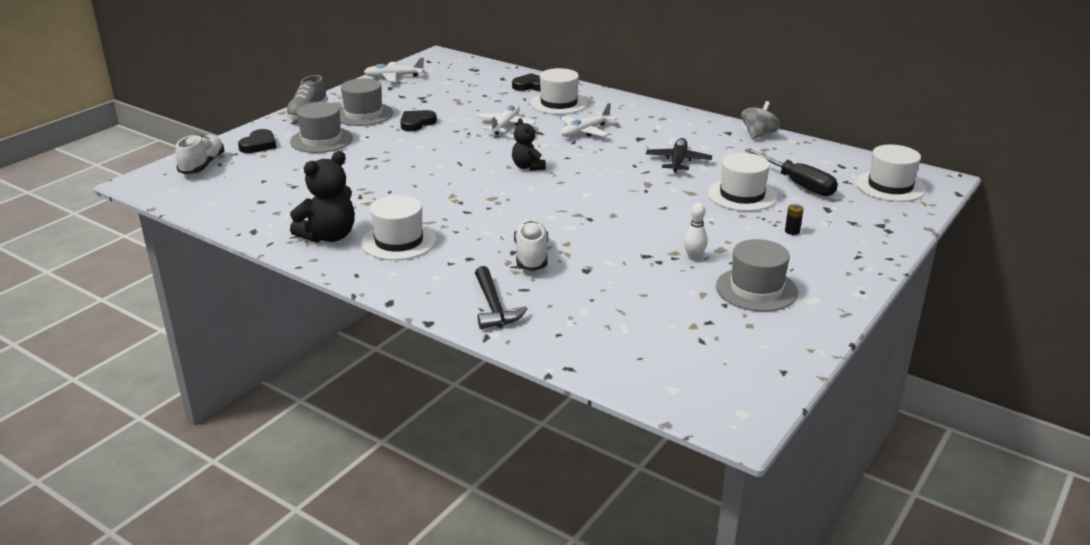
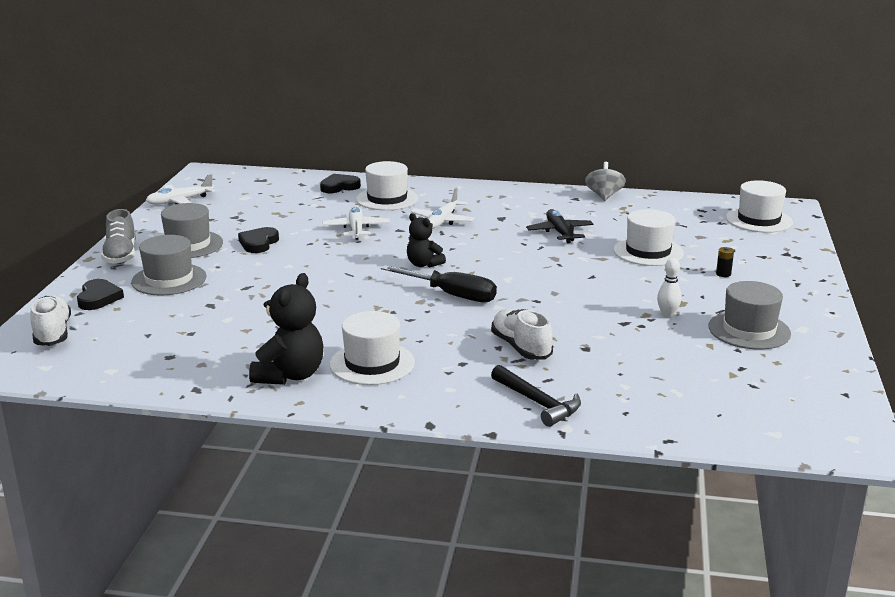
camera: 25 degrees left, 5 degrees down
black screwdriver [745,148,838,196] -> black screwdriver moved to [381,265,497,302]

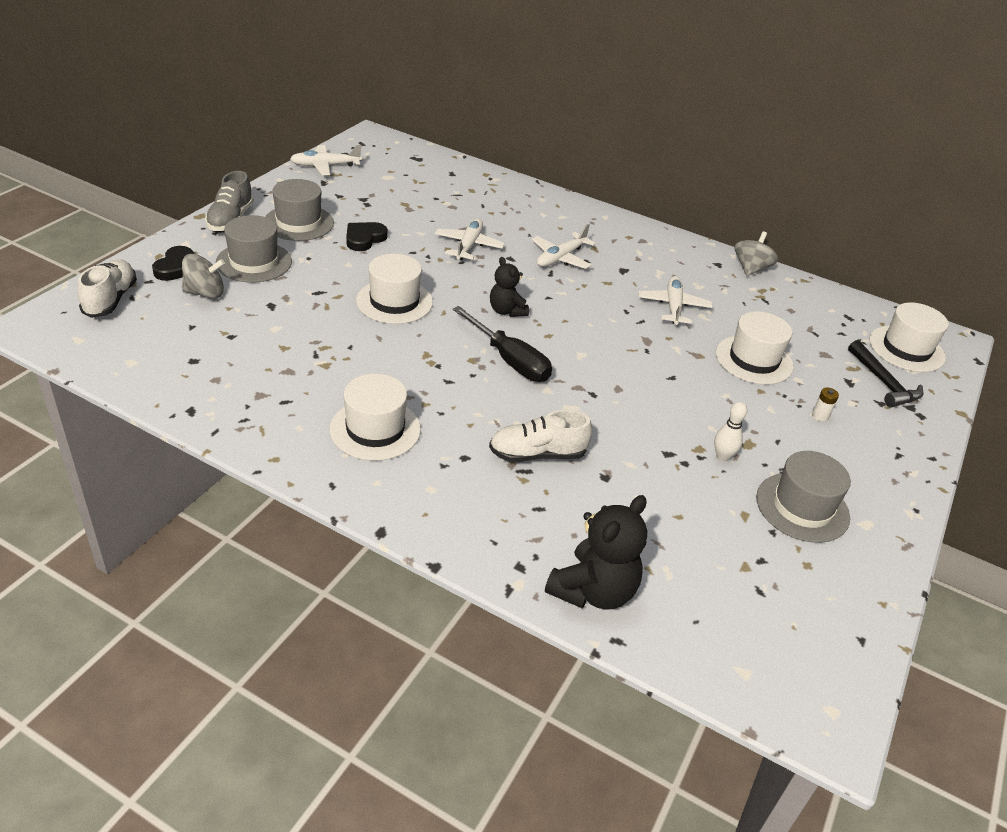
camera: 15 degrees right, 15 degrees up
black teddy bear [249,273,323,385] -> black teddy bear moved to [545,495,647,610]
black heart [320,174,361,193] -> none
white hat [356,161,418,210] -> white hat moved to [356,254,433,324]
white shoe [491,309,553,360] -> white shoe turned 90 degrees counterclockwise [489,410,592,462]
black hammer [491,365,581,427] -> black hammer moved to [848,340,923,408]
black plane [526,209,593,243] -> white plane [638,276,713,325]
black battery [716,247,734,277] -> white battery [812,388,839,422]
none -> grey spinning top [182,254,225,299]

